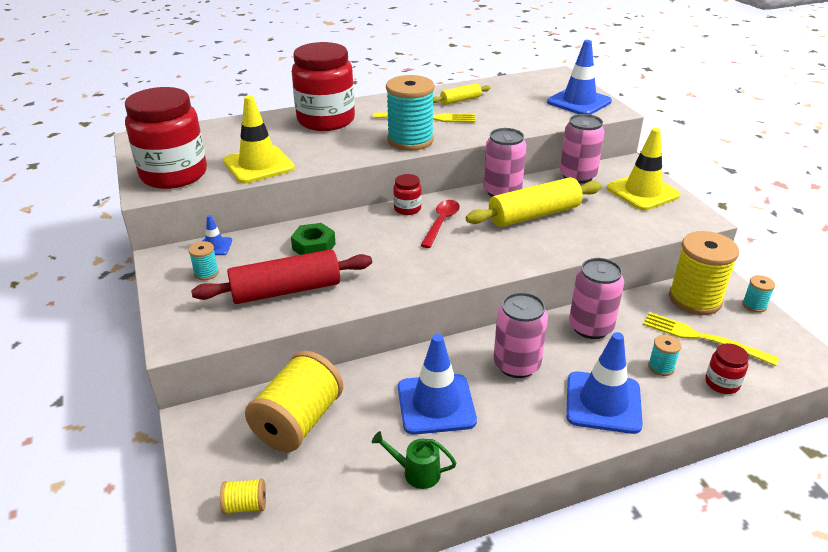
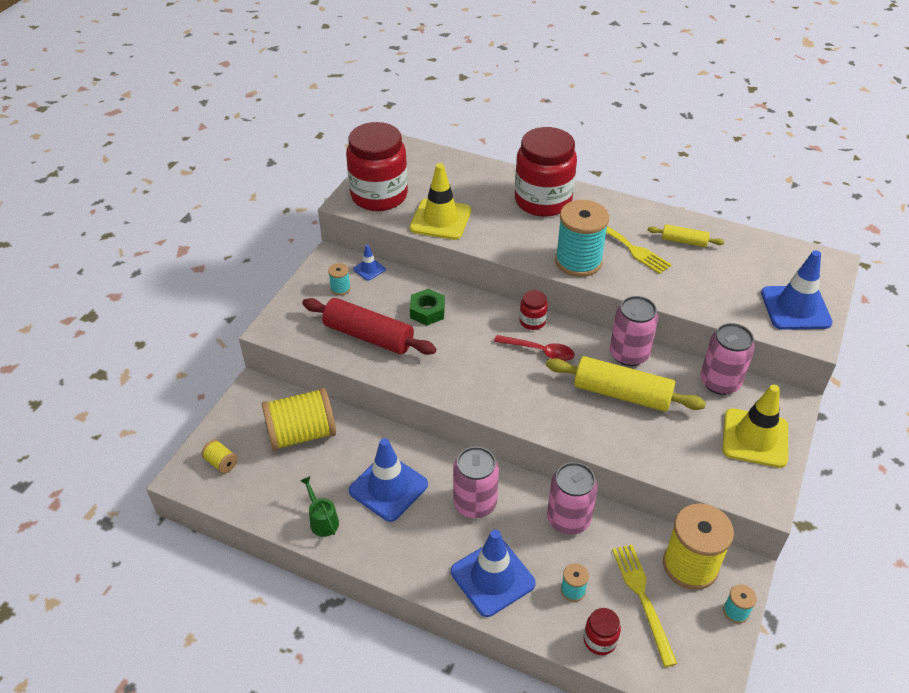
camera: 45 degrees right, 10 degrees up
red spoon [420,200,460,248] -> red spoon turned 45 degrees clockwise [494,335,574,361]

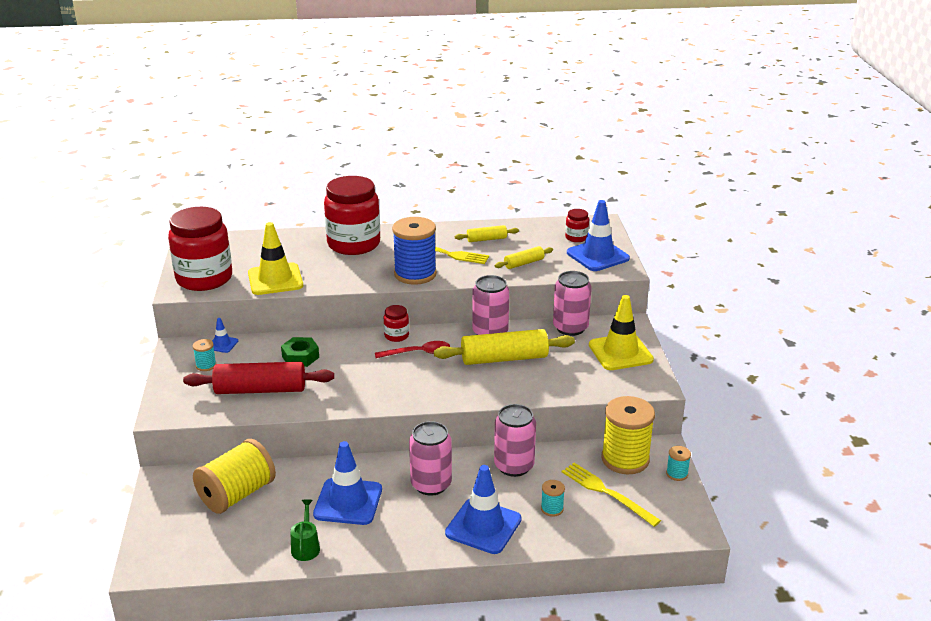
camera: 30 degrees left, 15 degrees down
yellow spool [201,440,238,473] -> none
green watering can [300,476,339,537] -> green watering can turned 60 degrees clockwise [290,499,320,561]
turquoise spool [555,200,609,277] -> blue spool [392,217,437,285]
red jar [584,608,621,655] -> red jar moved to [565,209,589,242]
none -> yellow rolling pin [495,246,553,269]

